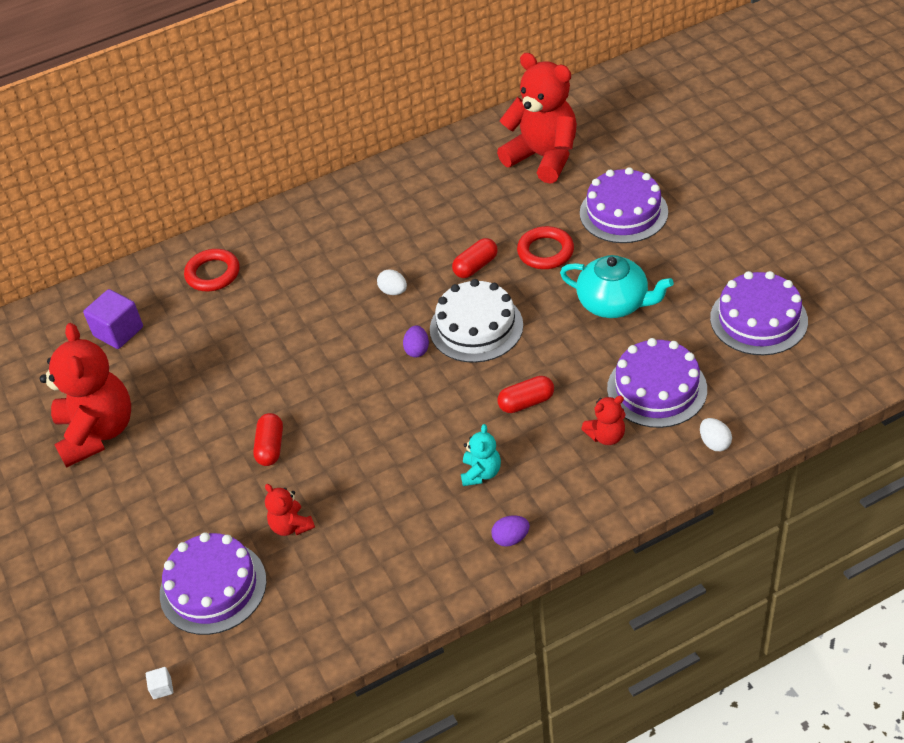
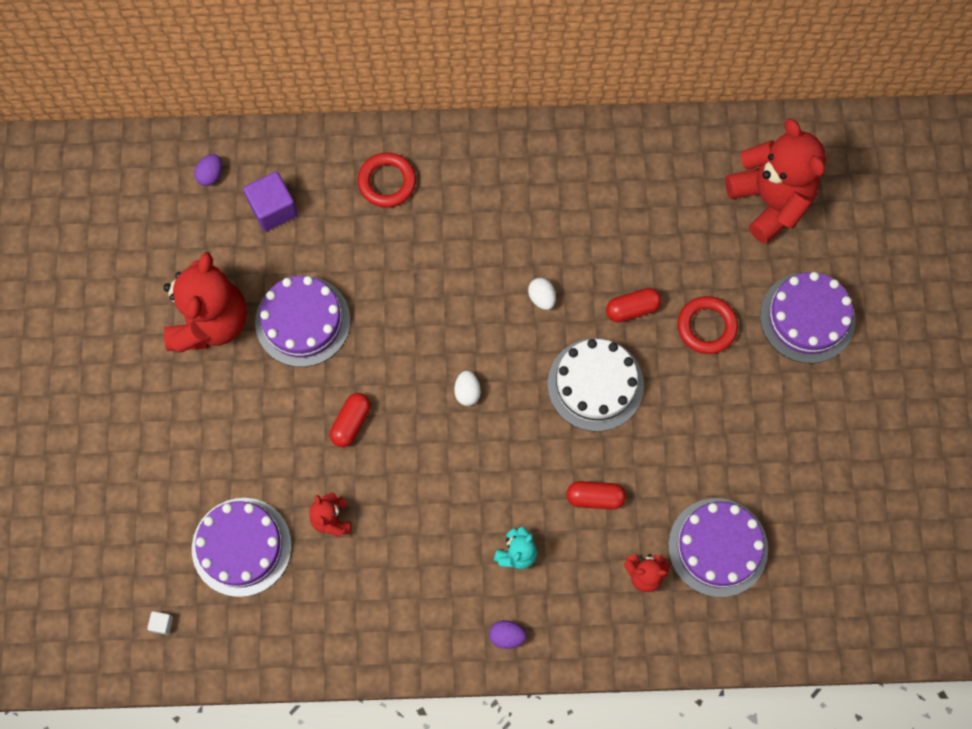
camera: 20 degrees right, 25 degrees up
purple egg [403,326,429,358] -> purple egg moved to [194,154,222,186]
turquoise teapot [560,255,674,318] -> none
white egg [700,418,732,451] -> white egg moved to [454,371,481,406]
purple cake [710,271,808,355] -> purple cake moved to [255,276,350,367]

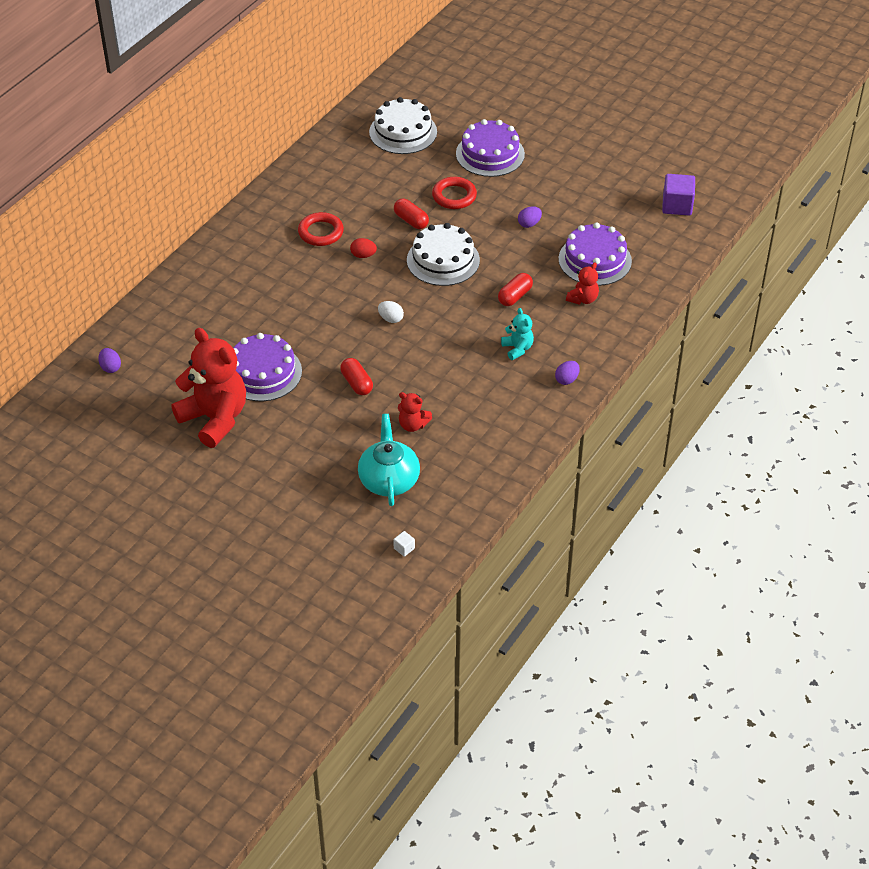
camera: 55 degrees left, 25 degrees down
purple cake [192,498,292,597] -> turquoise teapot [358,414,420,506]
purple cube [243,172,298,232] -> purple cube moved to [662,174,695,216]
red ring [358,153,416,208] -> red ring moved to [298,212,344,246]
white egg [528,278,556,310] -> red egg [350,238,377,258]
red capsule [606,288,662,323] -> red capsule turned 60 degrees counterclockwise [394,199,429,229]
red teddy bear [725,118,826,244] -> white cake [369,97,437,154]
none -> purple egg [518,206,542,228]

